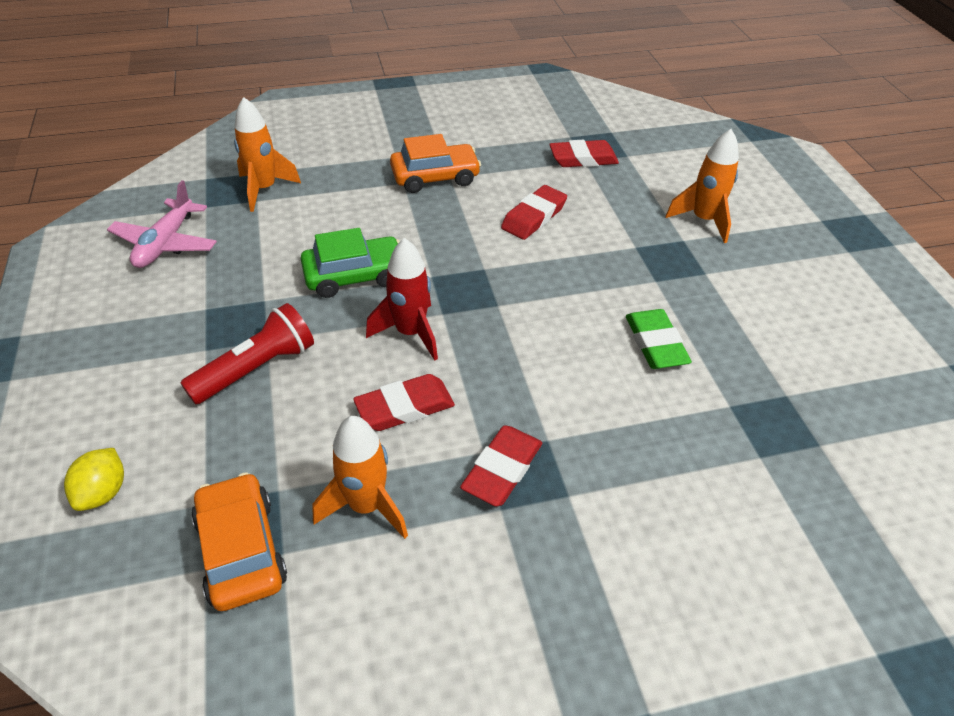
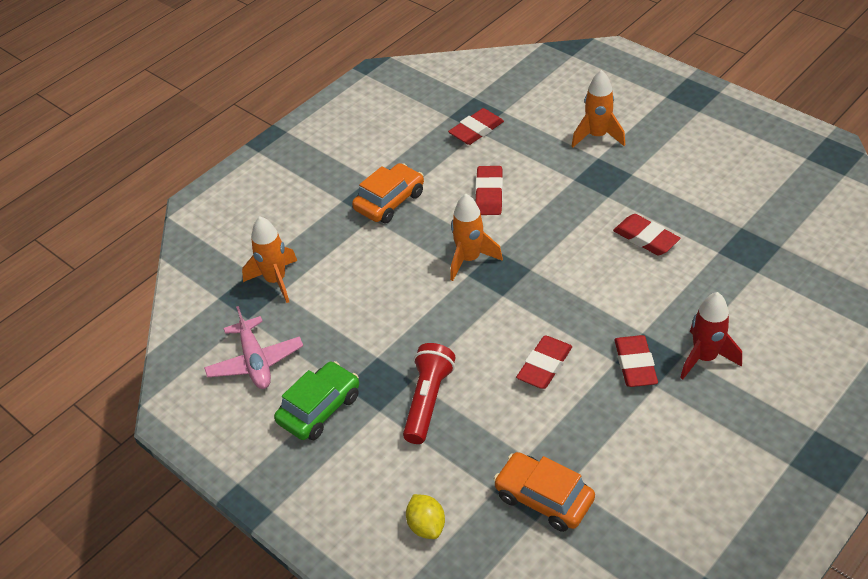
camera: 30 degrees left, 0 degrees up
green car [301,228,400,298] -> green car moved to [274,361,359,440]
orange rocket [312,416,408,539] -> orange rocket moved to [450,194,503,281]
red rocket [366,238,438,361] -> red rocket moved to [680,292,742,380]
green eraser [626,309,692,369] -> red eraser [613,214,681,255]

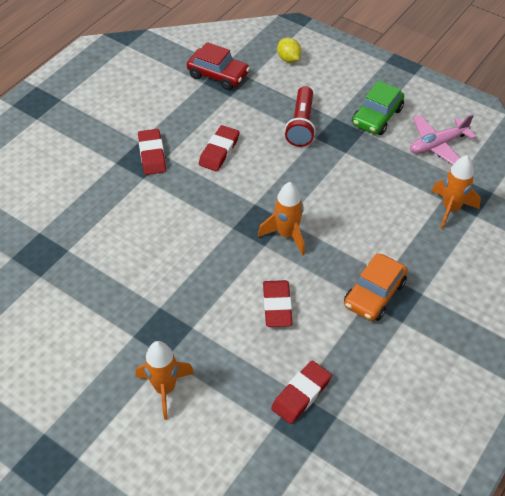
camera: 170 degrees right, 5 degrees up
pink plane [204,306,303,389] -> pink plane turned 90 degrees counterclockwise [410,114,476,165]
orange car [494,452,595,532] -> red car [187,42,250,90]
red eraser [613,214,681,255] -> none
red rocket [680,292,742,380] -> none

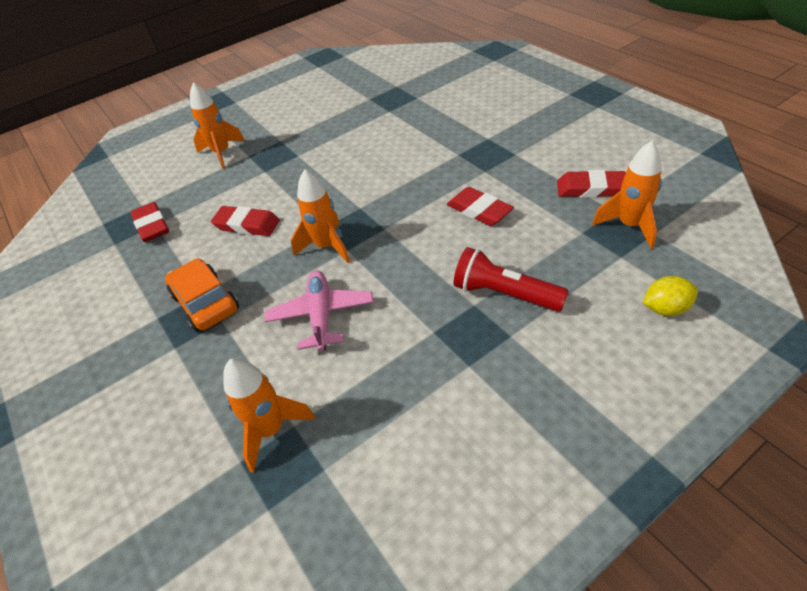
camera: 115 degrees right, 5 degrees down
red eraser [138,129,166,175] -> red eraser moved to [557,170,626,198]
red car [187,42,250,90] -> orange rocket [592,141,662,249]
green car [352,81,404,135] -> none
pink plane [410,114,476,165] -> pink plane moved to [265,271,373,351]

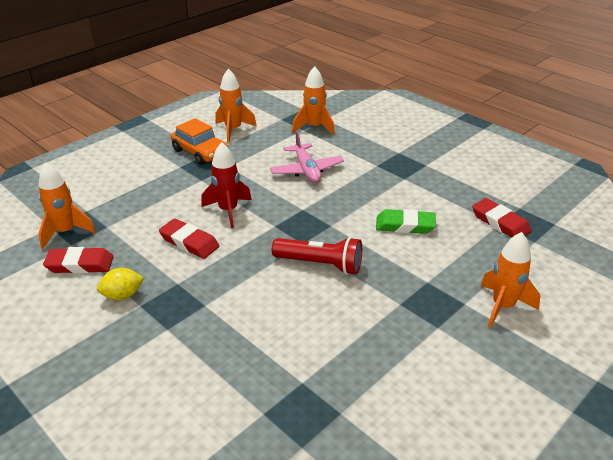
camera: 165 degrees right, 10 degrees down
orange car [165,258,239,332] -> orange car moved to [171,118,228,165]
red eraser [211,206,280,236] -> green eraser [376,209,436,234]
orange rocket [291,169,350,263] -> orange rocket moved to [215,69,257,143]
red flashlight [454,247,568,312] -> red flashlight moved to [272,237,362,275]
yellow lemon [643,276,698,316] -> yellow lemon moved to [97,268,144,300]
none -> red rocket [201,142,252,228]

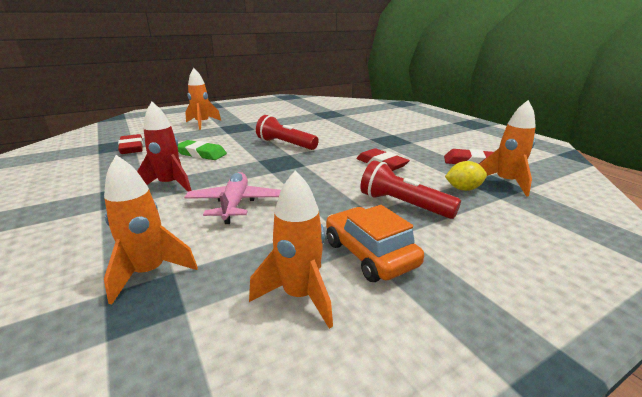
camera: 165 degrees left, 10 degrees down
yellow lemon [97,268,144,300] -> yellow lemon moved to [445,161,487,191]
red rocket [201,142,252,228] -> red rocket moved to [137,102,192,191]
none -> red flashlight [360,160,461,219]

